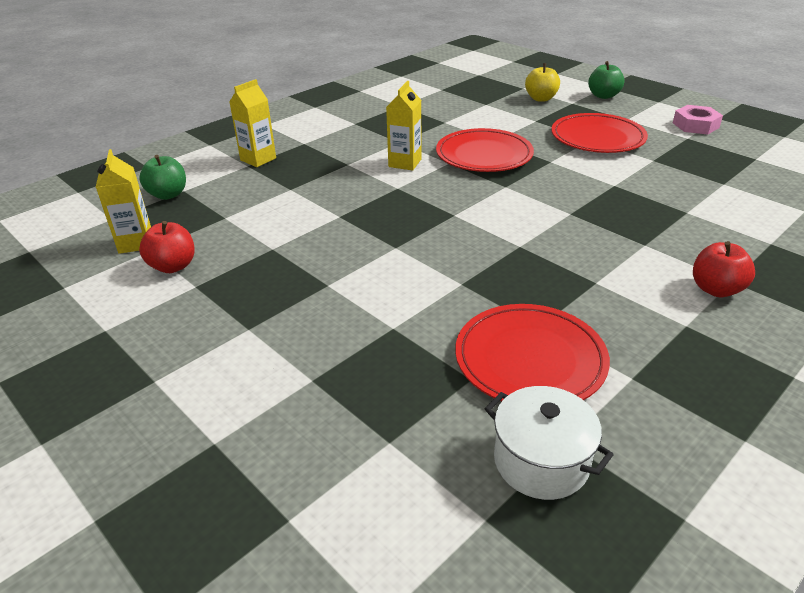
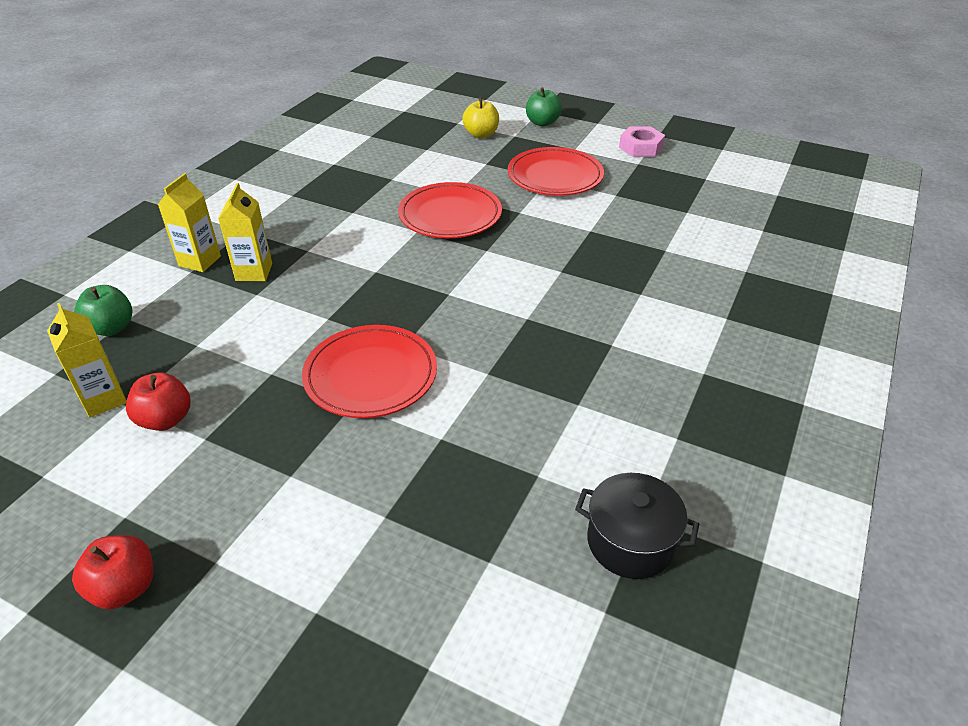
camera: 20 degrees left, 5 degrees up
yellow carton [386,81,421,171] -> yellow carton moved to [218,183,272,281]
red plate [455,304,610,402] -> red plate moved to [302,325,437,418]
white pot [485,386,614,500] -> black pot [575,473,699,579]
red apple [693,241,755,297] -> red apple moved to [72,535,153,609]

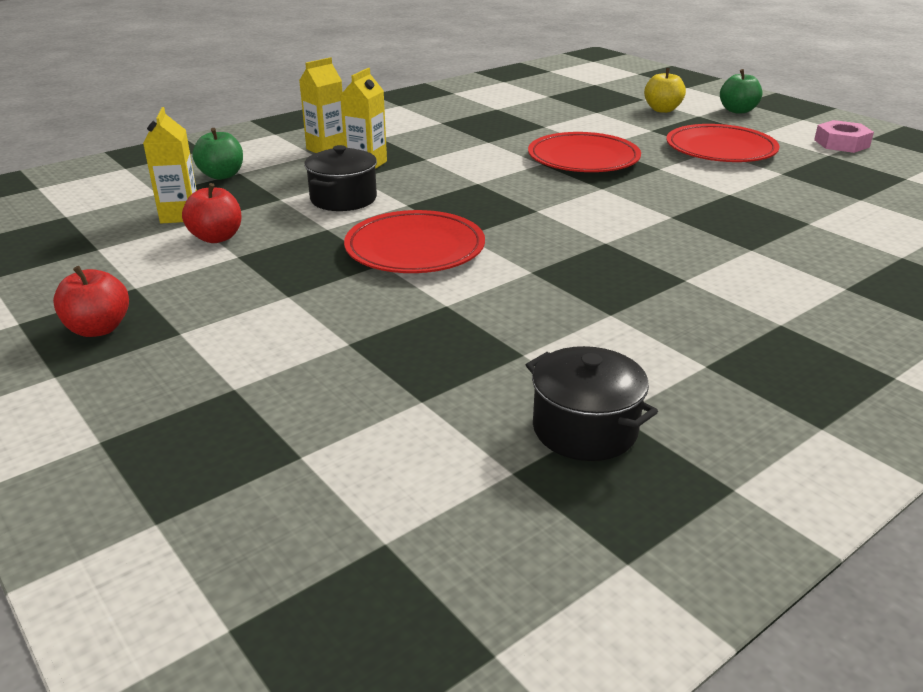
camera: 25 degrees right, 10 degrees down
none -> black pot [304,145,377,211]

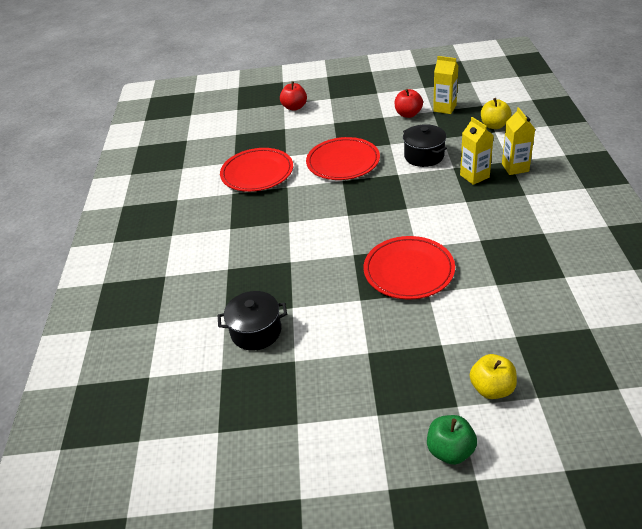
camera: 130 degrees right, 10 degrees up
red apple [53,266,129,337] -> red apple moved to [280,81,307,111]
green apple [192,128,243,180] -> yellow apple [481,98,511,129]
black pot [526,346,658,461] -> black pot moved to [218,291,287,351]
red plate [666,124,779,162] -> red plate moved to [220,148,293,192]
pink nut [814,120,874,153] -> none

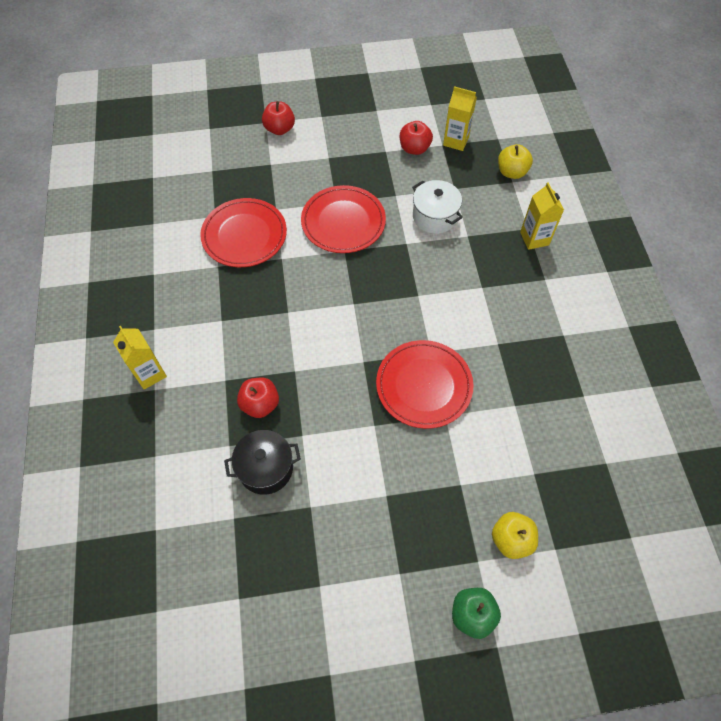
camera: 10 degrees left, 20 degrees up
black pot [403,124,447,167] -> white pot [412,180,463,234]
yellow carton [460,117,494,185] -> yellow carton moved to [113,326,167,390]
none -> red apple [237,378,279,418]

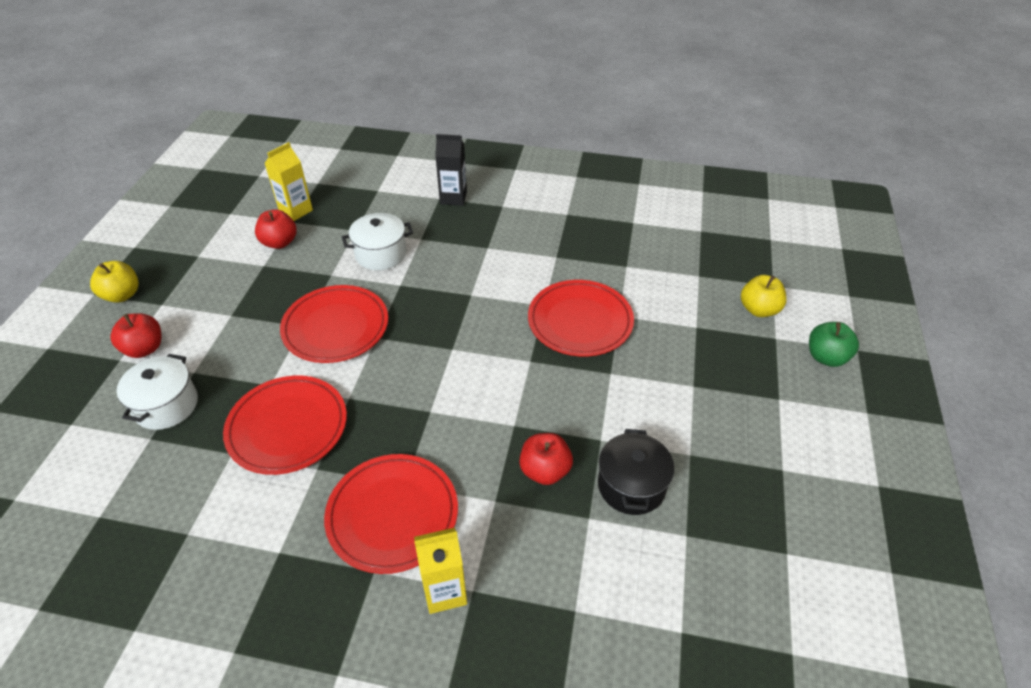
camera: 70 degrees left, 15 degrees down
yellow apple [498,144,533,179] -> yellow apple moved to [90,261,139,303]
yellow carton [520,182,564,250] -> black carton [435,134,467,206]
none -> white pot [116,354,198,430]
none -> red plate [324,454,458,574]

